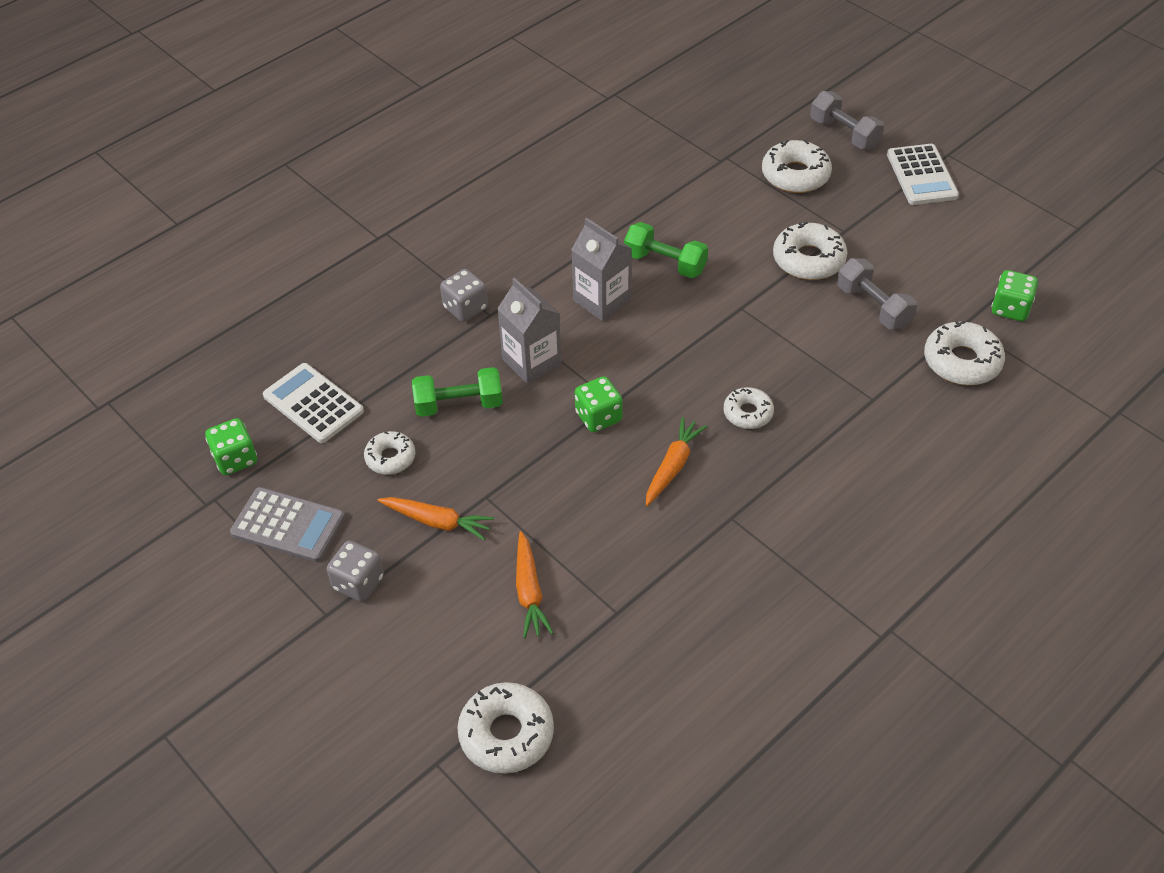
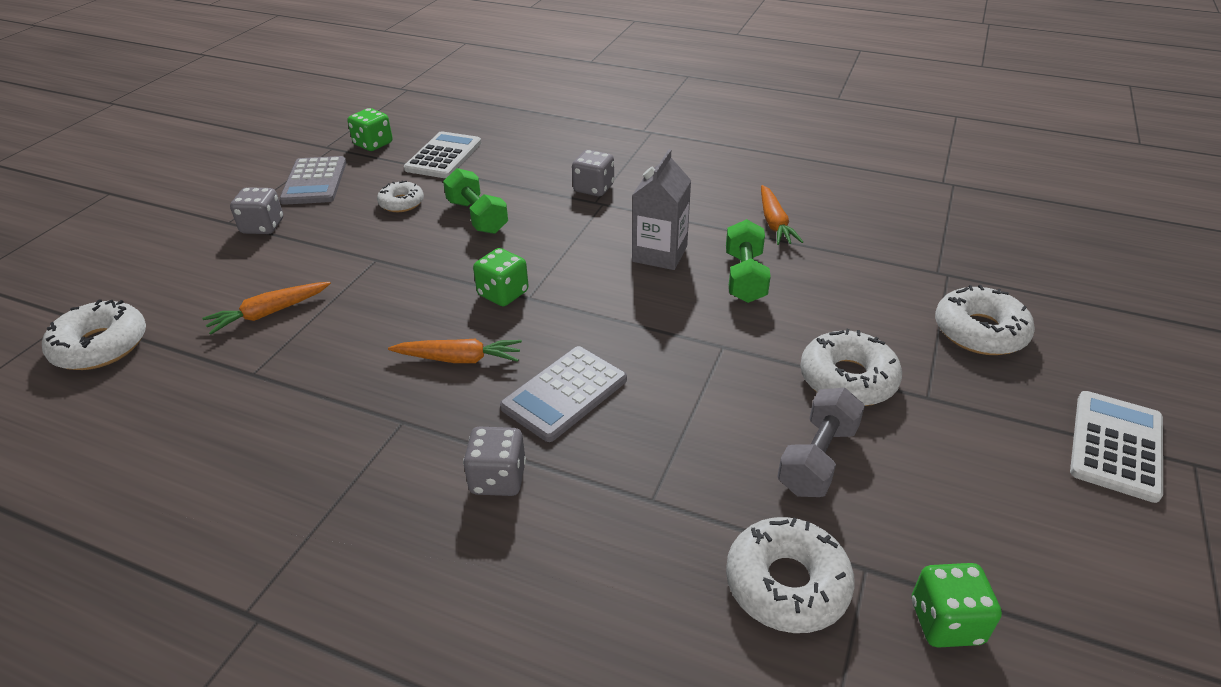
camera: 65 degrees right, 10 degrees down
orange carrot [377,497,494,540] -> orange carrot moved to [761,185,803,245]
grey carton [497,278,562,384] -> none
white donut [723,387,774,429] -> grey calculator [500,346,627,442]
grey dumbbell [810,91,884,149] -> none
white calculator [887,144,959,205] -> white calculator turned 150 degrees clockwise [1070,391,1163,503]
none -> grey dice [463,427,526,496]

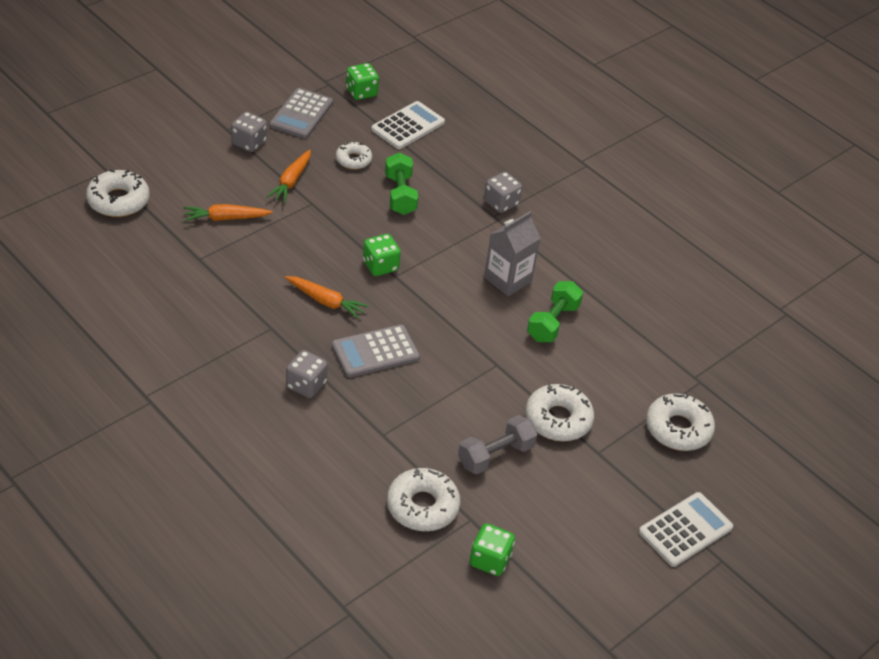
camera: 20 degrees right, 5 degrees up
orange carrot [761,185,803,245] -> orange carrot moved to [266,150,311,203]

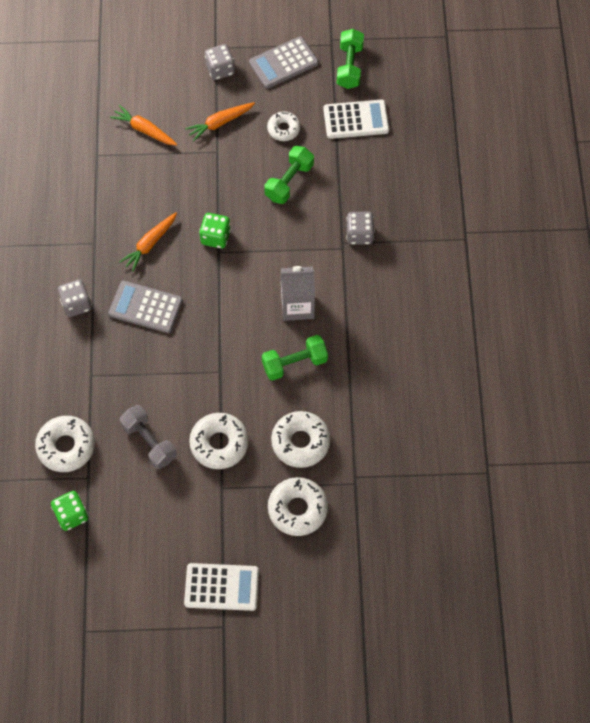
camera: 45 degrees right, 20 degrees up
white donut [86,170,150,217] -> white donut moved to [271,411,330,468]
orange carrot [285,276,369,319] -> orange carrot turned 60 degrees clockwise [119,212,177,272]
green dice [346,63,379,100] -> green dumbbell [337,29,364,89]
grey dumbbell [458,415,537,474] -> grey dumbbell turned 45 degrees clockwise [120,405,177,469]

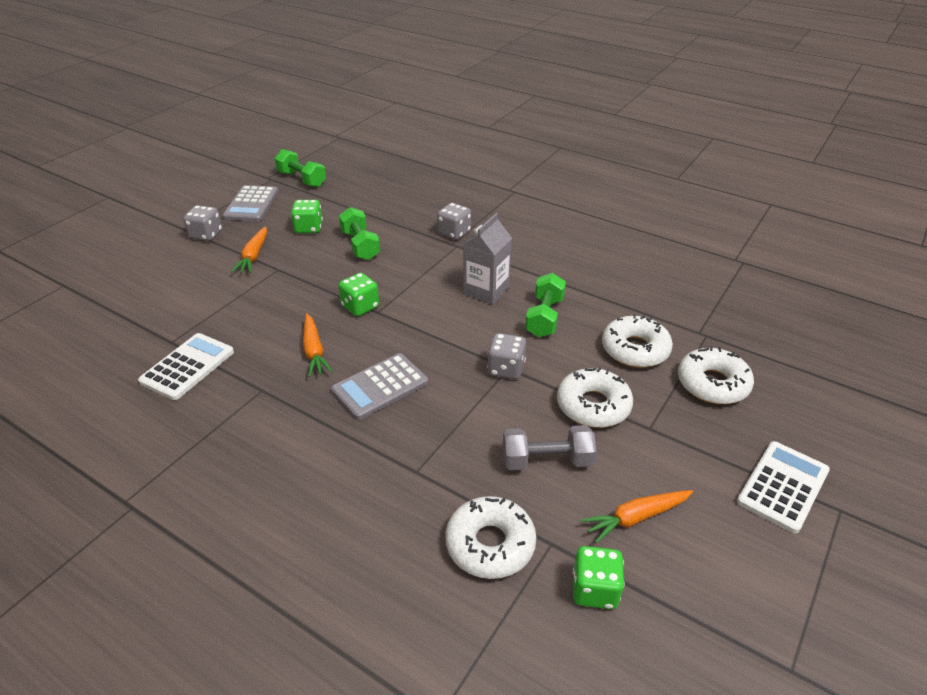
camera: 55 degrees left, 25 degrees down
grey dice [58,279,92,317] -> grey dice moved to [487,333,526,379]
orange carrot [110,105,177,146] -> orange carrot moved to [581,490,693,543]
white donut [267,111,300,141] -> green dice [291,200,323,233]
white calculator [323,99,389,139] -> white calculator moved to [138,333,234,400]

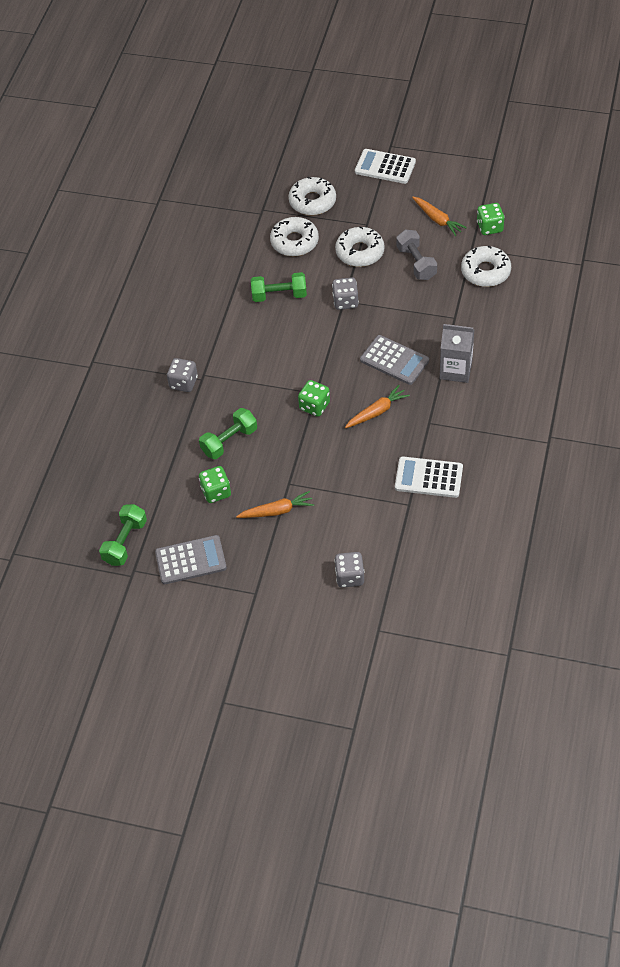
camera: 105 degrees left, 15 degrees up
grey dice [183,205,222,241] -> grey dice moved to [334,552,364,588]
grey carton [463,213,512,305] -> grey carton moved to [440,324,475,383]

